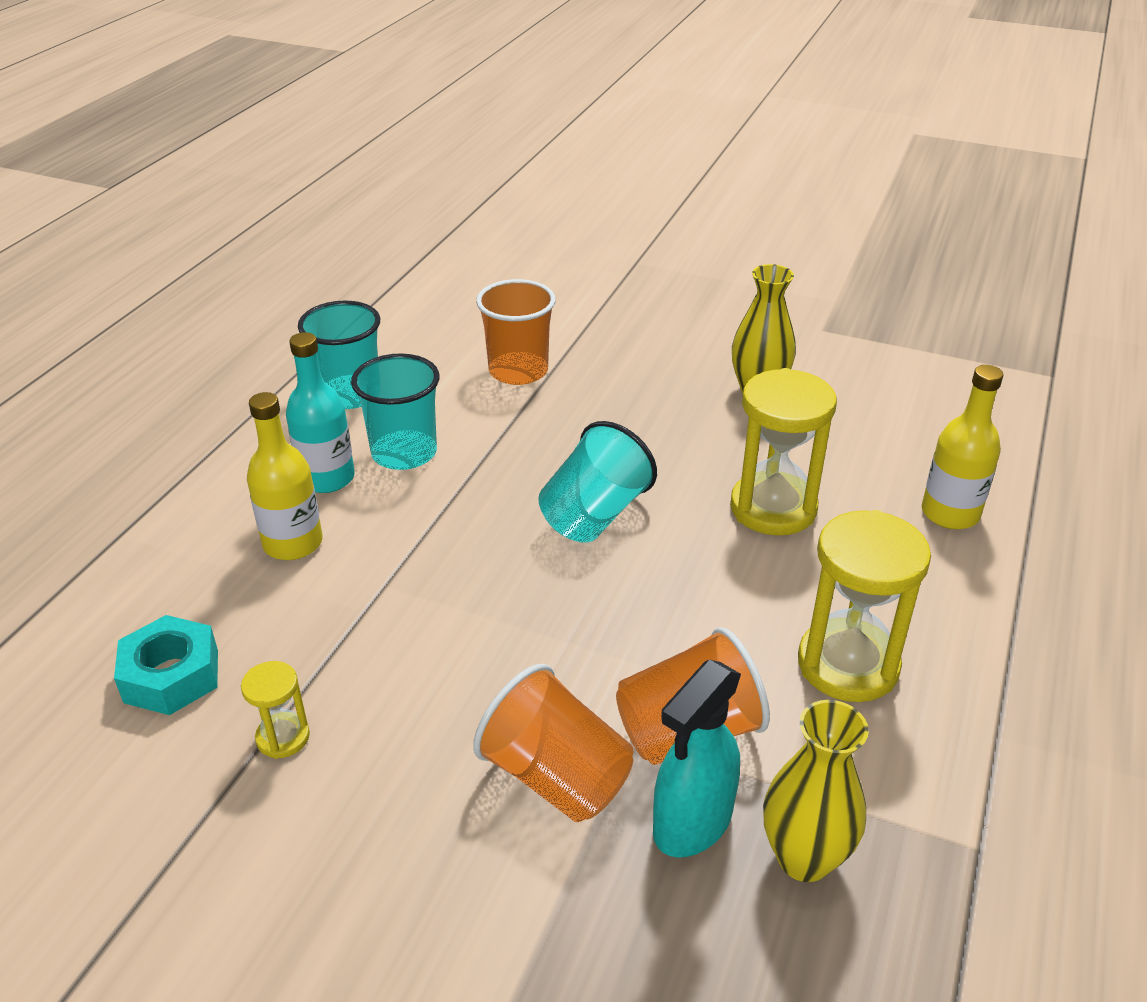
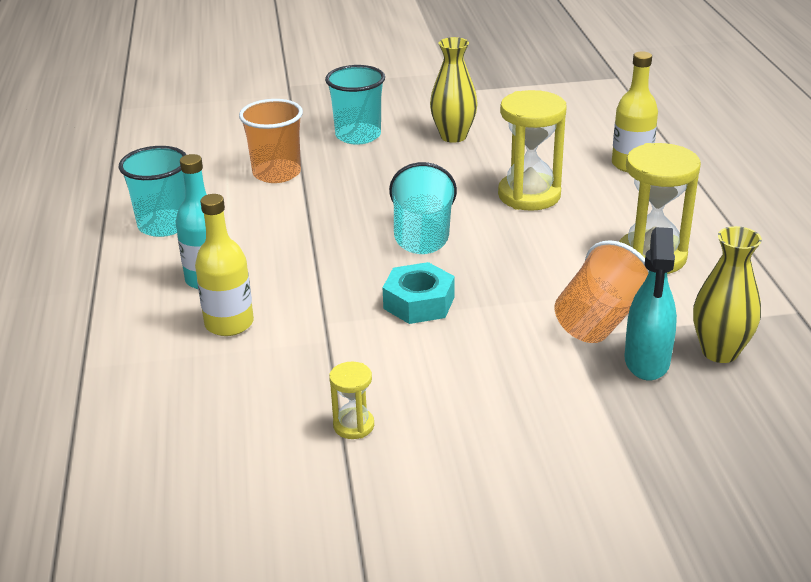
camera: 30 degrees left, 5 degrees down
turquoise nut [114,615,218,715] -> turquoise nut moved to [383,262,455,324]
turquoise cup [351,353,440,470] -> turquoise cup moved to [325,65,385,145]
orange cup [473,664,633,822] -> none

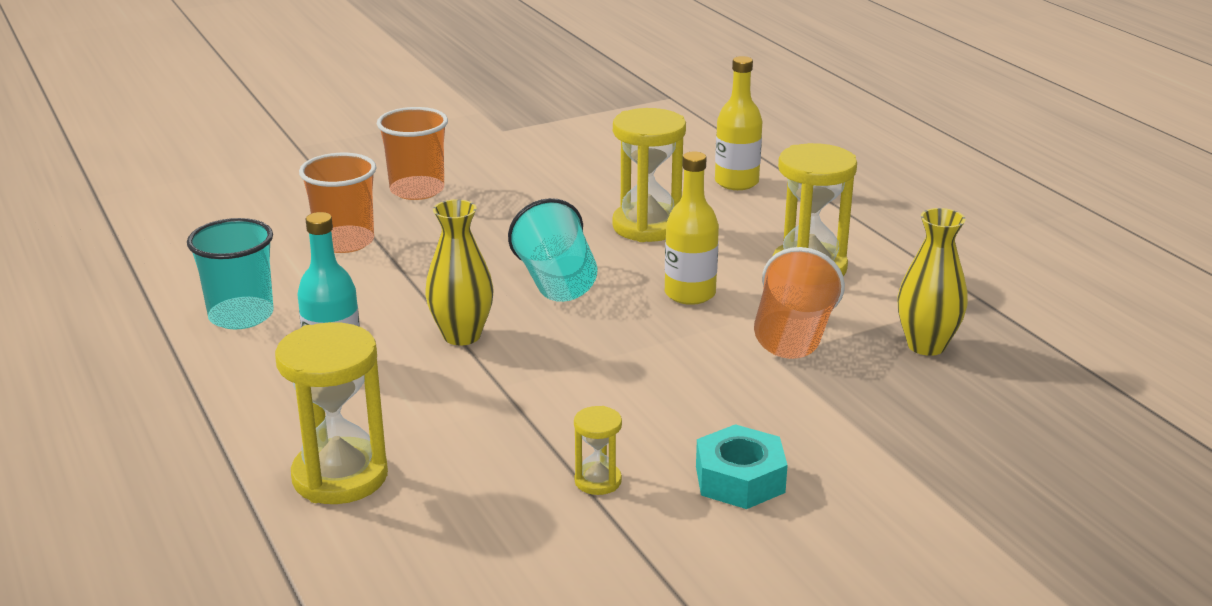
camera: 20 degrees left, 5 degrees down
yellow bottle [195,194,254,336] -> yellow bottle moved to [665,152,719,305]
turquoise cup [325,65,385,145] -> orange cup [377,107,448,200]
turquoise nut [383,262,455,324] -> turquoise nut moved to [696,424,788,509]
yellow vase [430,37,478,143] -> yellow vase moved to [425,199,494,346]
turquoise spray bottle [624,227,677,381] -> none
none -> yellow hourglass [275,322,388,504]

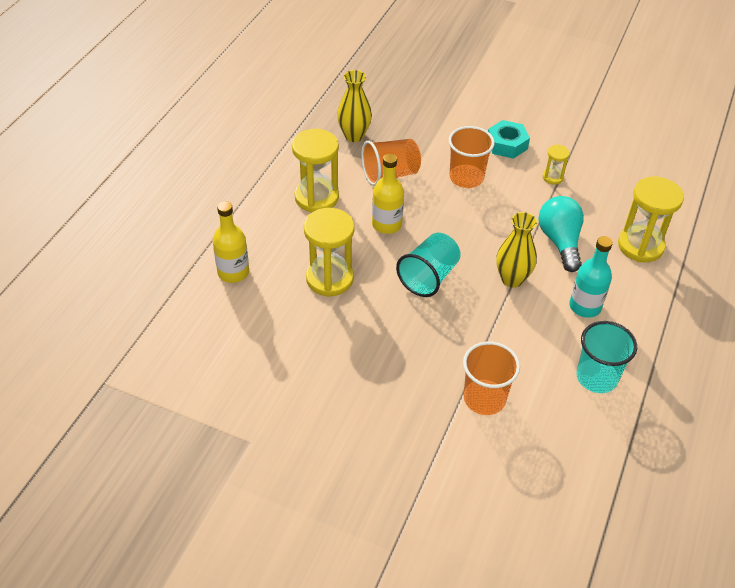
camera: 130 degrees left, 20 degrees up
orange cup [377,107,448,200] -> orange cup moved to [448,126,495,188]
none -> turquoise light bulb [538,196,584,272]

